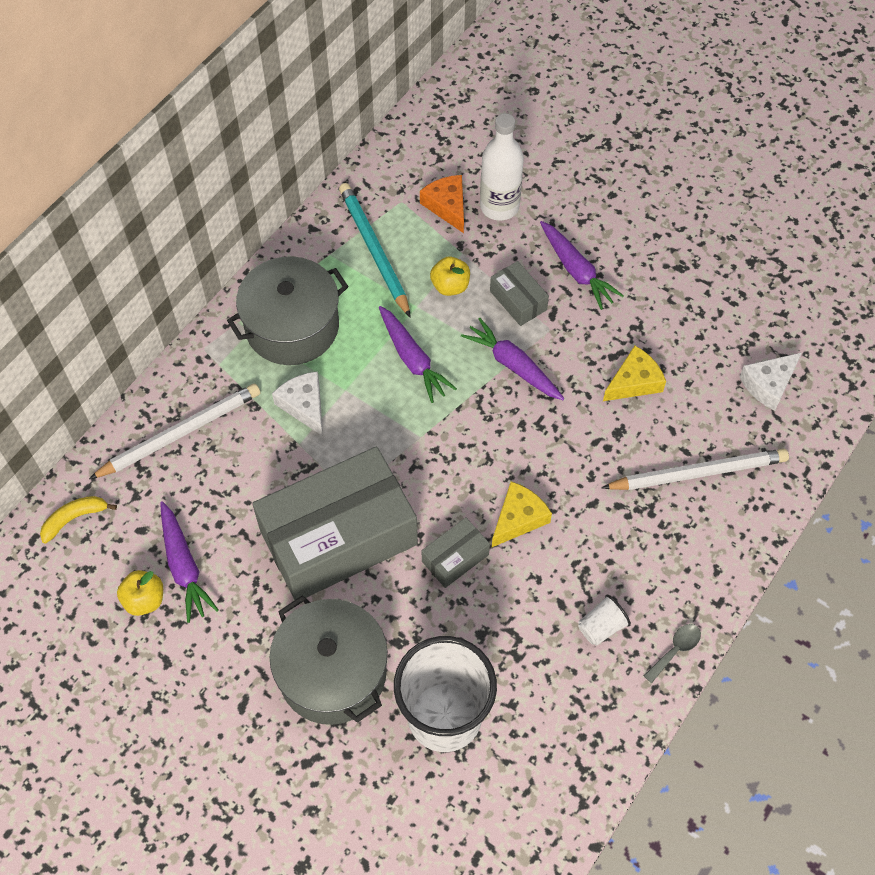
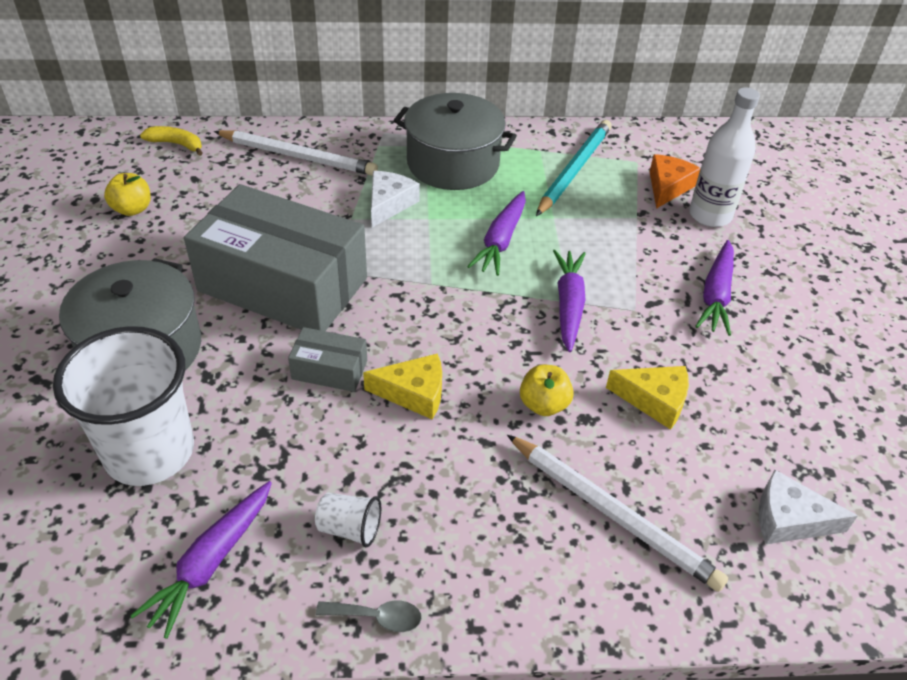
camera: 50 degrees right, 15 degrees down
purple carrot [160,501,219,623] -> purple carrot moved to [130,481,272,639]
yellow apple [430,257,470,296] -> yellow apple moved to [520,365,574,416]
grey box [490,261,549,326] -> none

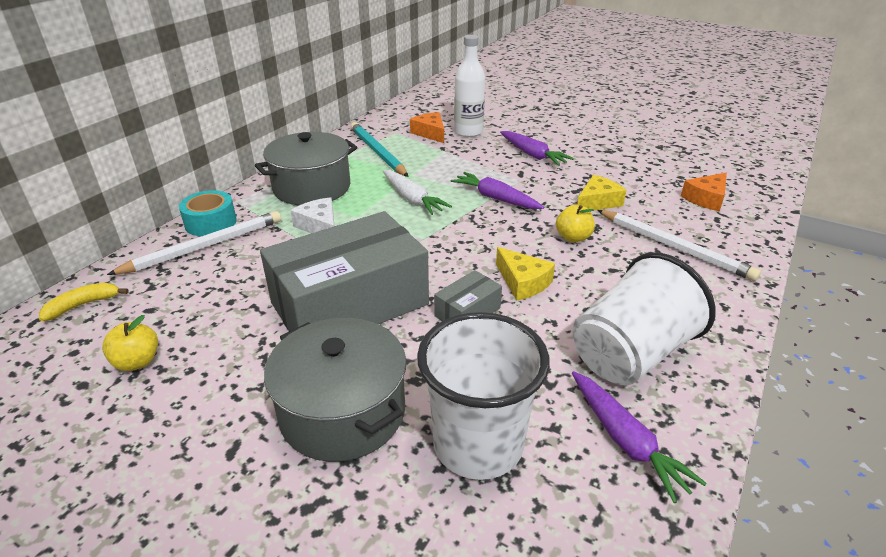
camera: 55 degrees left, 10 degrees down
white cup [315,492,381,547] -> white cup [573,252,716,385], size x2.44
grey spoon [316,600,422,632] -> none
yellow cheese [363,353,442,419] -> yellow cheese turned 105 degrees clockwise [496,247,555,301]
purple carrot [467,191,526,276] -> white carrot [383,170,452,215]
white pencil [507,435,728,592] -> white pencil turned 60 degrees clockwise [597,210,761,281]
white cheese [759,470,858,544] -> orange cheese [681,173,727,211]
none -> turquoise tape [179,190,237,236]

